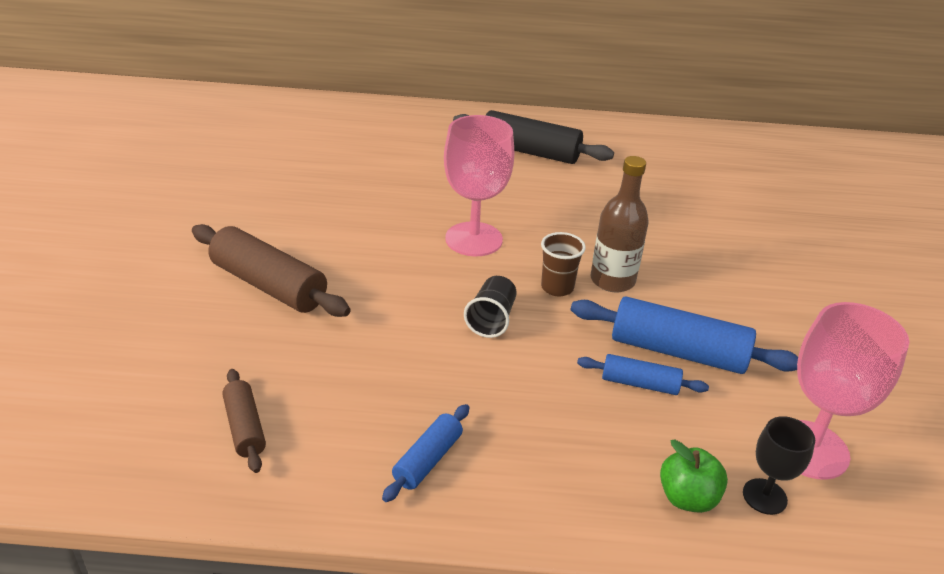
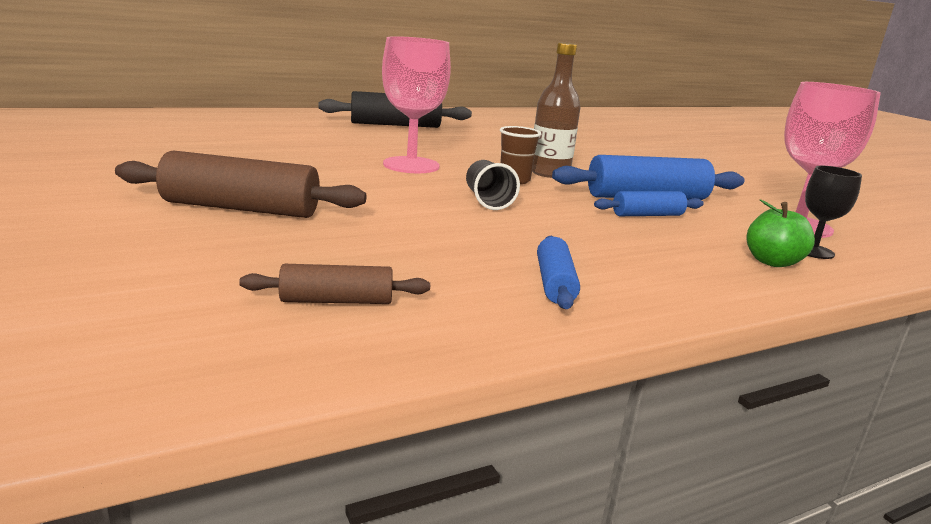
camera: 30 degrees left, 15 degrees down
brown rolling pin [222,369,266,473] -> brown rolling pin turned 45 degrees counterclockwise [239,264,430,304]

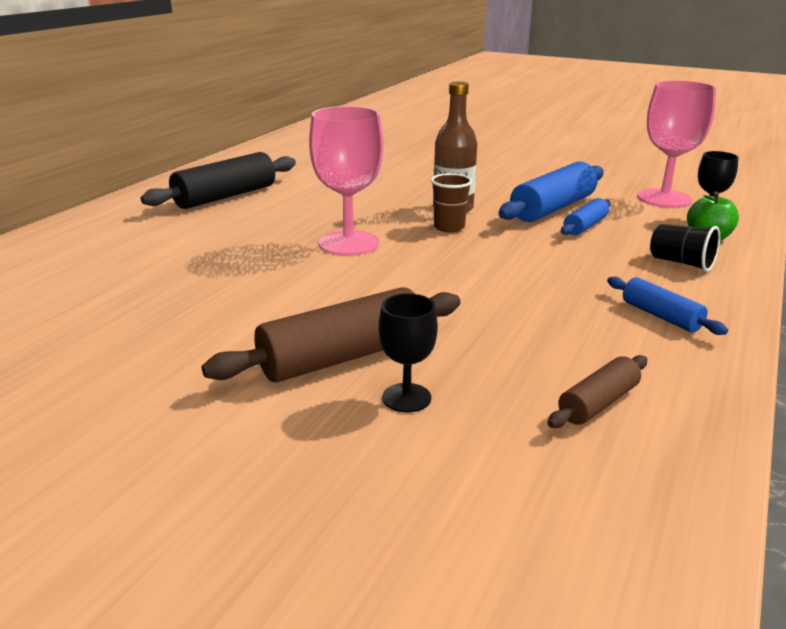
camera: 35 degrees left, 5 degrees up
black cup [466,160,520,210] -> black cup moved to [650,224,720,272]
none -> black goblet [378,293,438,413]

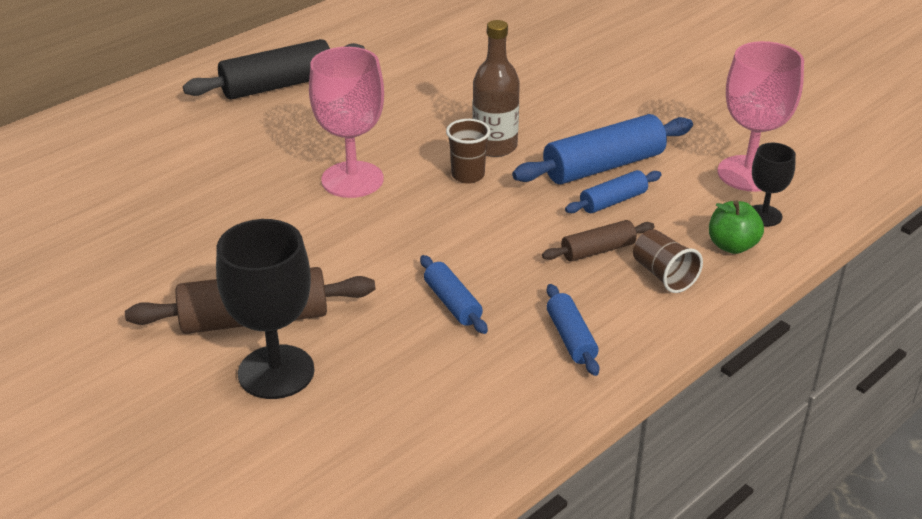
camera: 20 degrees right, 10 degrees up
black goblet [378,293,438,413] -> black goblet [216,219,315,399], size x1.83
brown rolling pin [547,355,648,428] -> brown rolling pin moved to [542,220,655,262]
black cup [650,224,720,272] -> brown cup [633,229,703,293]
none -> blue rolling pin [420,255,488,334]

